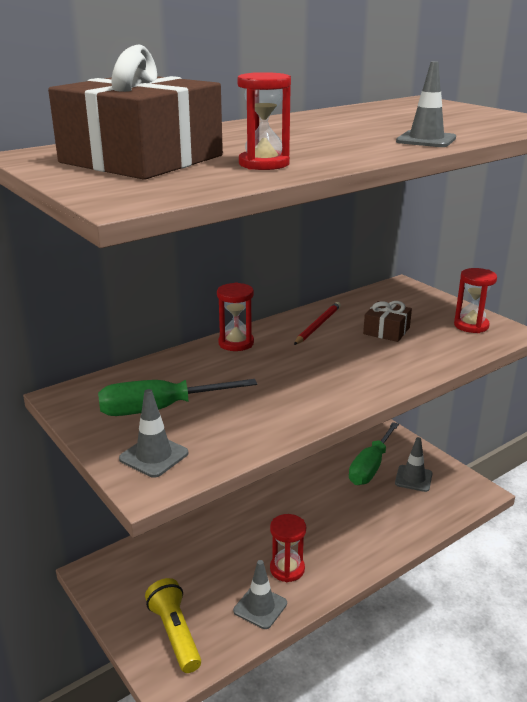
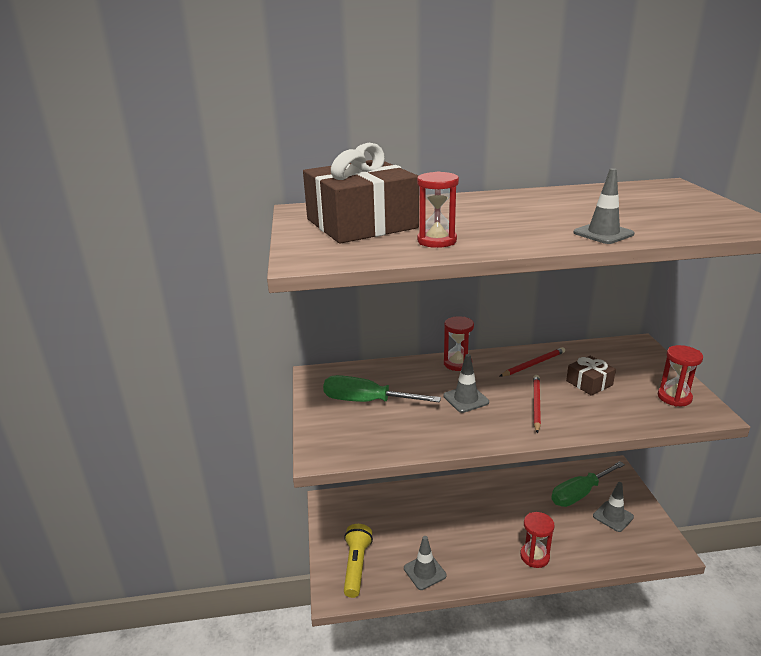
camera: 30 degrees right, 0 degrees up
grey traffic cone [119,389,188,478] -> grey traffic cone moved to [443,354,489,413]
red hourglass [270,514,306,582] -> red hourglass moved to [520,512,555,568]
none -> red pencil [533,375,541,434]

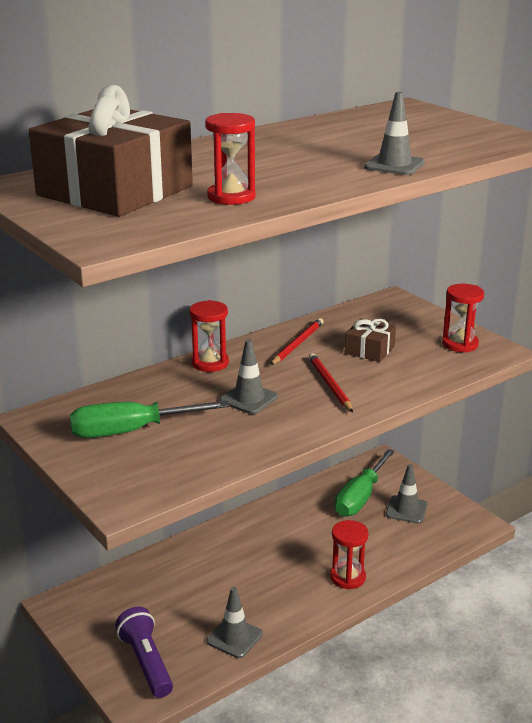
camera: 30 degrees left, 0 degrees up
yellow flashlight [344,524,373,598] -> purple flashlight [115,607,173,698]

